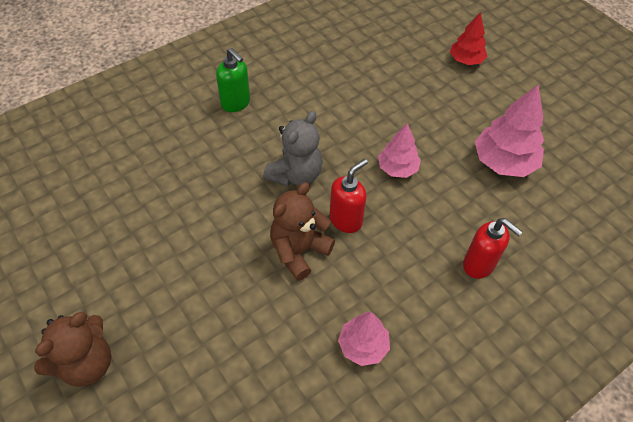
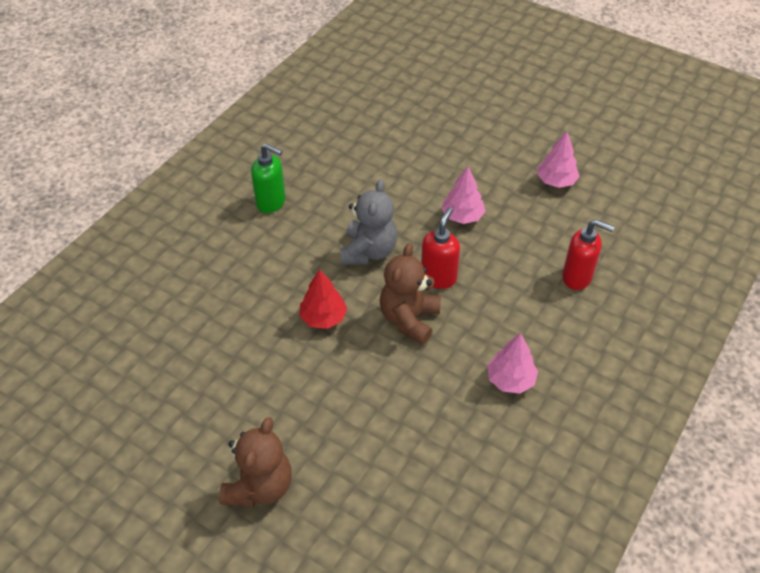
camera: 20 degrees left, 5 degrees down
red tree [450,12,487,65] -> red tree moved to [300,269,347,329]
pink tree [475,85,544,177] -> pink tree [537,131,580,188], size x0.62

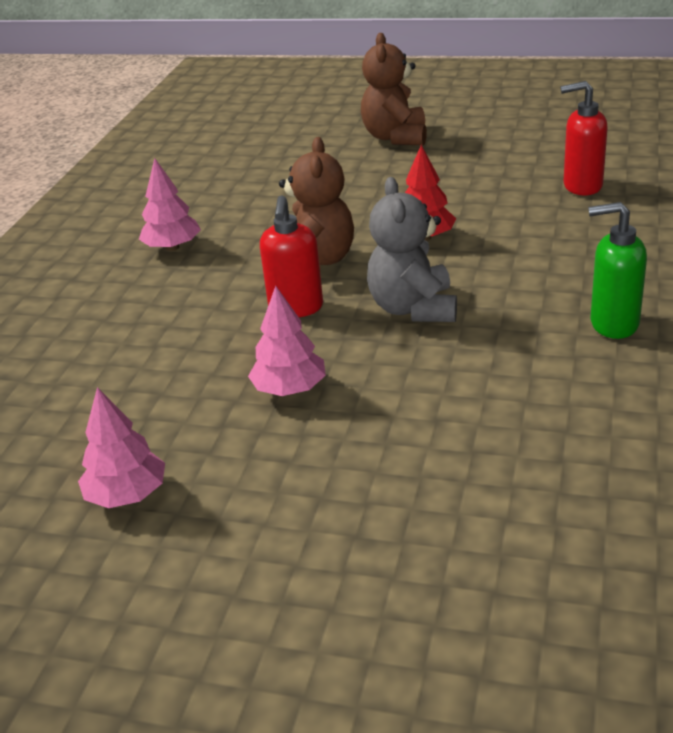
camera: 165 degrees right, 15 degrees down
red soap dispenser [562,220,615,290] -> red soap dispenser moved to [560,81,608,195]

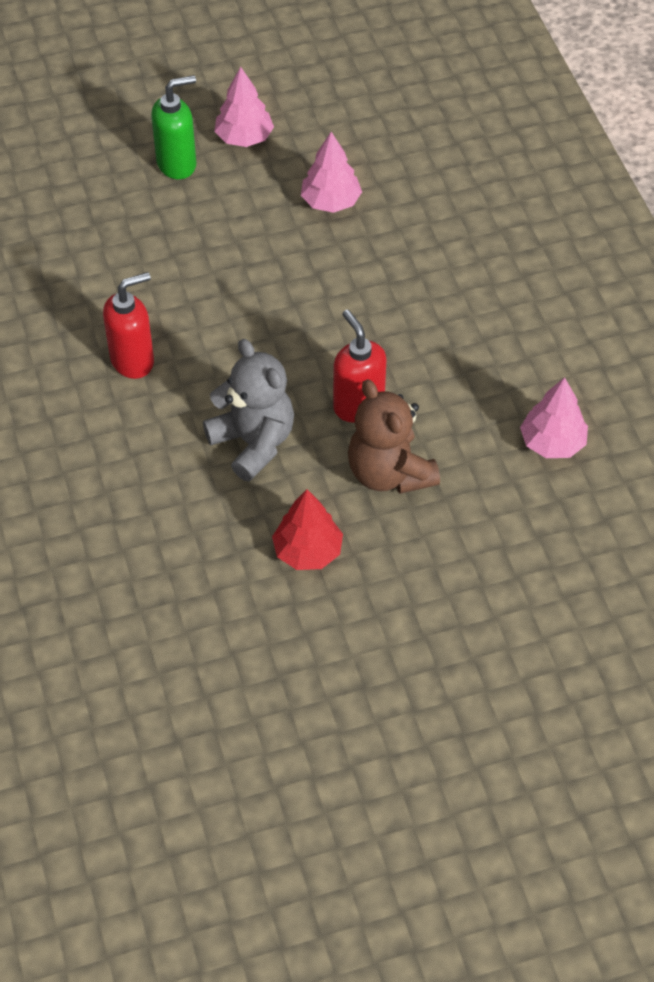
camera: 145 degrees right, 20 degrees up
pink tree [248,286,326,396] -> pink tree moved to [214,67,274,147]
brown teddy bear [361,33,427,145] -> none
red soap dispenser [560,81,608,195] -> red soap dispenser moved to [103,272,154,379]
green soap dispenser [588,202,647,339] -> green soap dispenser moved to [151,75,196,179]

